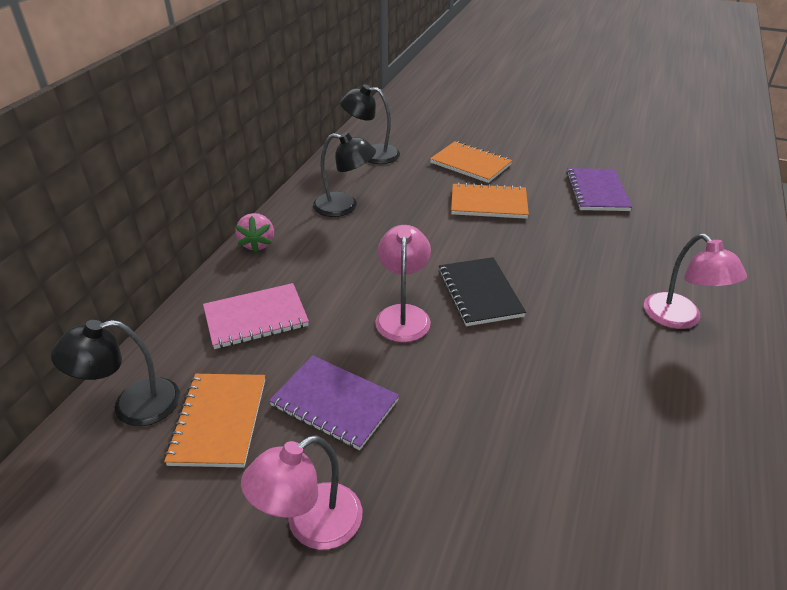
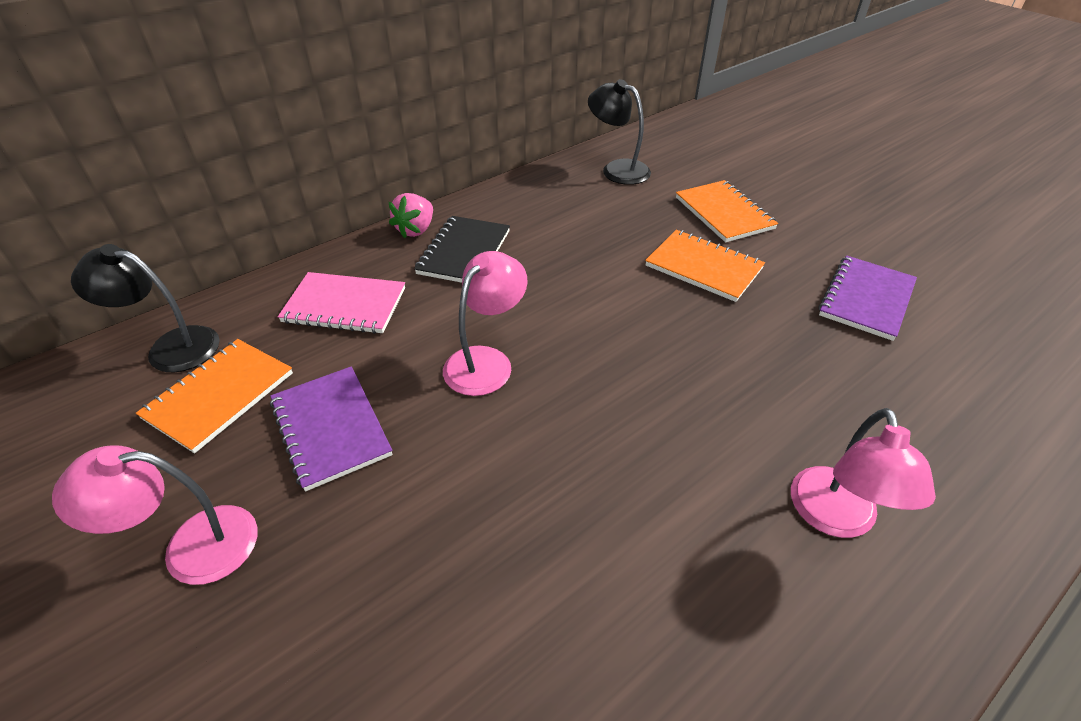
camera: 30 degrees right, 5 degrees up
black lamp [313,132,376,217] -> none
black notebook [438,257,526,326] -> black notebook moved to [414,216,510,283]

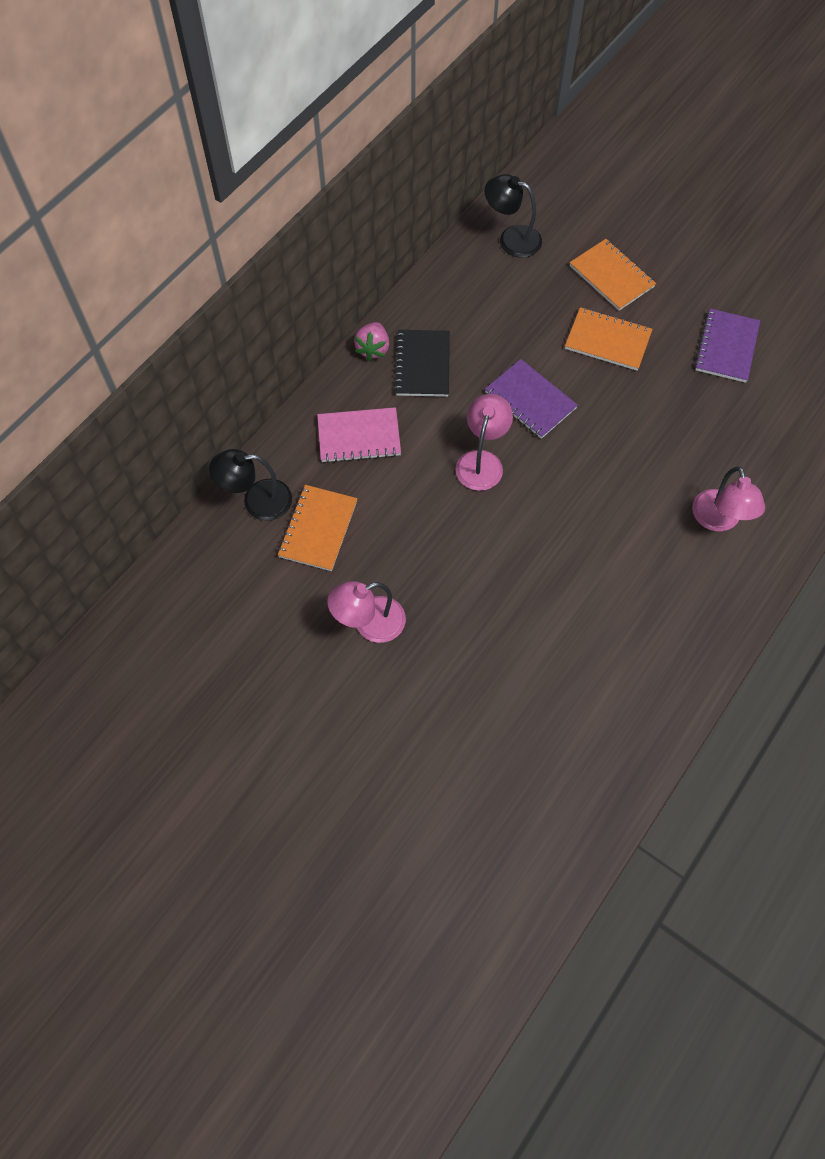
camera: 15 degrees left, 20 degrees up
purple notebook [270,366,393,492] -> purple notebook moved to [485,359,578,439]

